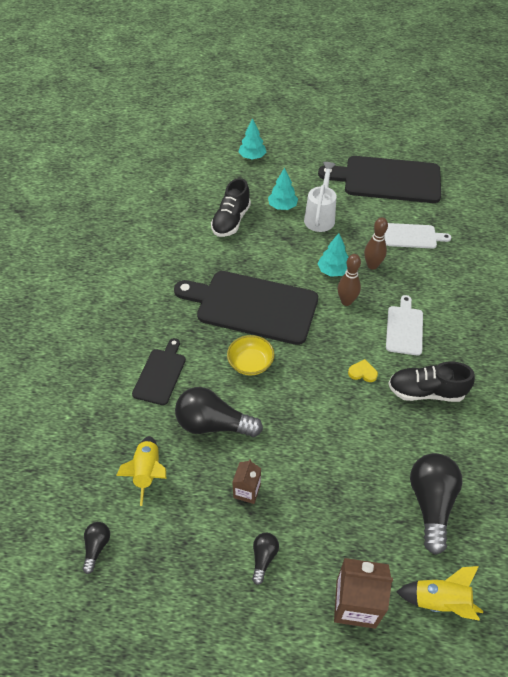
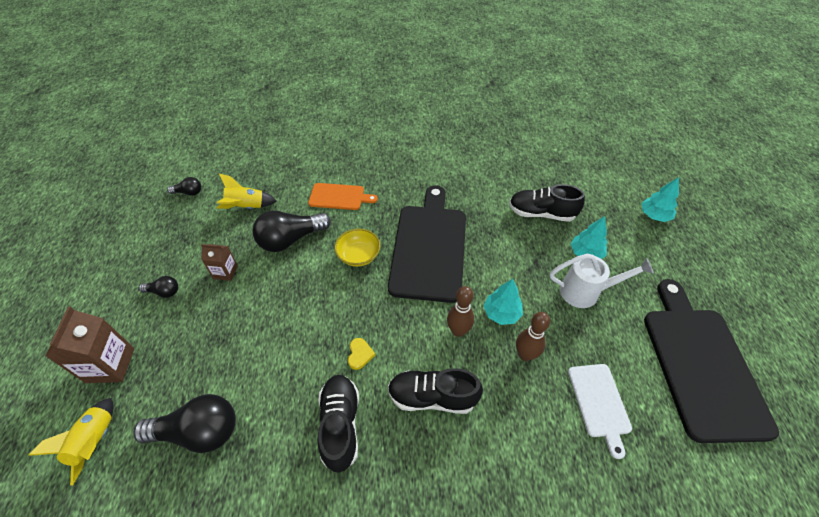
camera: 80 degrees right, 0 degrees up
black cutting board [132,338,186,405] -> orange cutting board [308,183,378,210]
black light bulb [175,387,263,437] -> black light bulb turned 120 degrees counterclockwise [252,210,331,252]
white cutting board [386,295,423,356] -> black shoe [388,368,483,414]

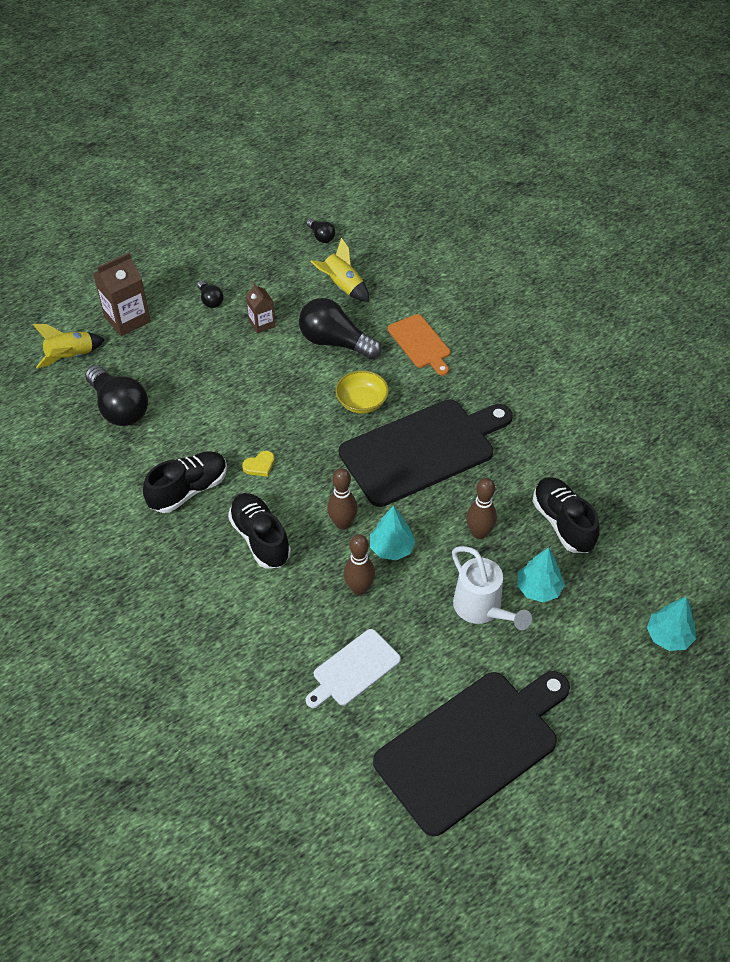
camera: 55 degrees right, 0 degrees up
none -> brown bowling pin [466,478,497,539]

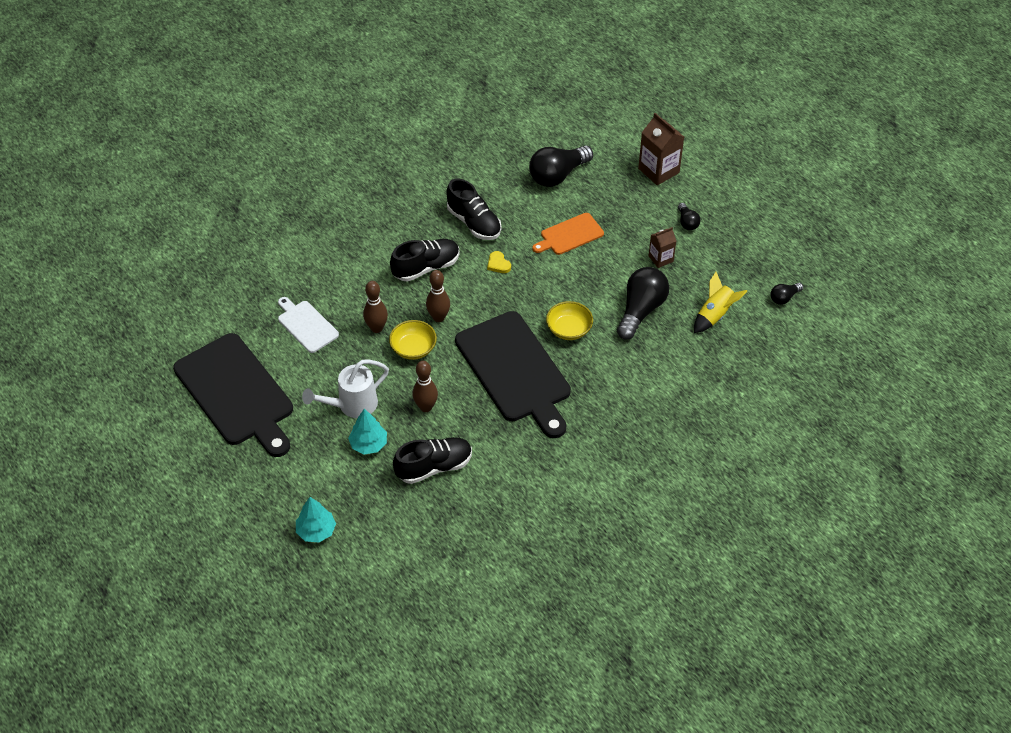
camera: 90 degrees right, 0 degrees up
yellow rocket [33,324,105,368] -> none
black light bulb [197,280,224,308] -> black light bulb turned 75 degrees counterclockwise [678,203,700,230]
turquoise tree [370,506,416,560] -> yellow bowl [389,320,437,360]
orange cutting board [388,314,450,375] -> orange cutting board moved to [532,213,604,255]

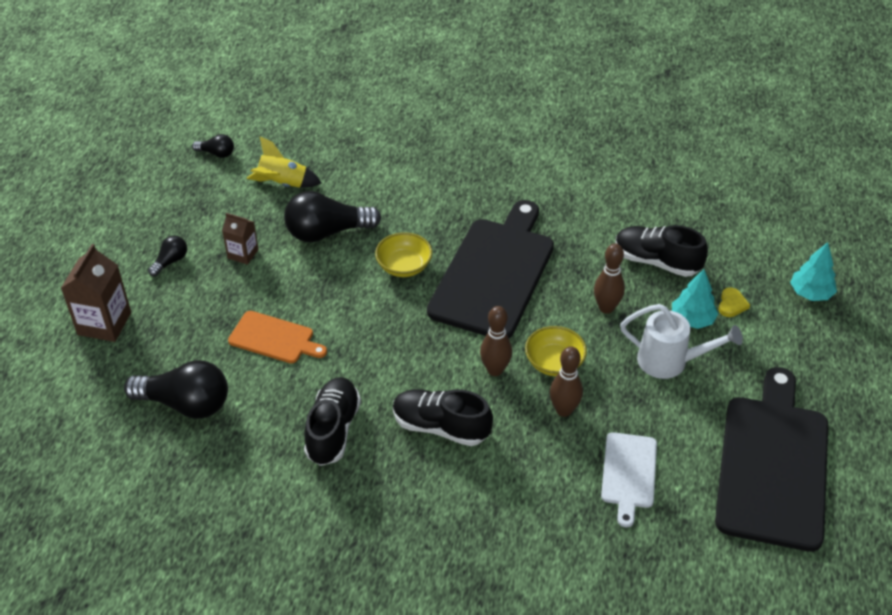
camera: 130 degrees left, 5 degrees down
yellow heart [487,251,511,273] -> yellow heart moved to [718,287,750,317]

